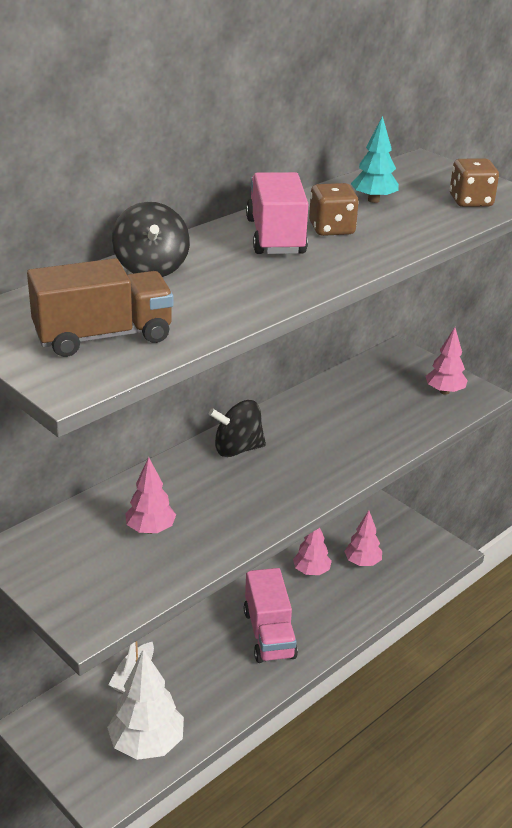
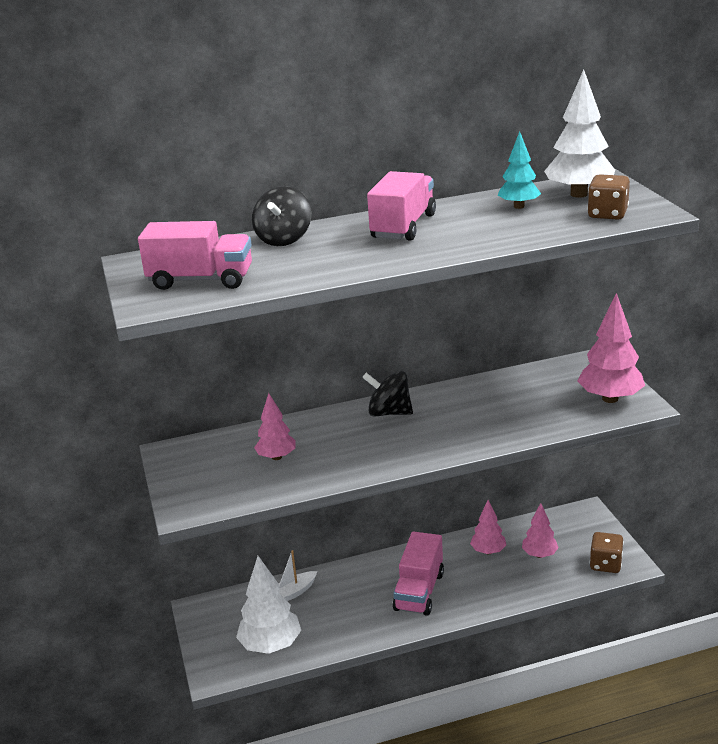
camera: 30 degrees right, 5 degrees down
brown truck [27,258,174,357] -> pink truck [138,221,252,290]
brown dice [309,183,359,236] -> brown dice moved to [590,532,624,573]
pink tree [425,327,468,395] -> pink tree [578,293,645,403], size x1.63
none -> white tree [544,69,615,198]

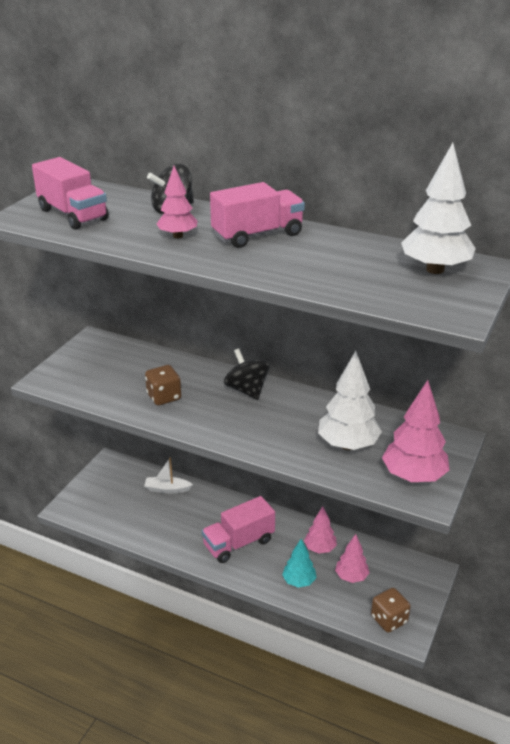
camera: 40 degrees right, 5 degrees up
white tree [236,556,301,654] -> white tree moved to [318,351,382,450]
pink tree [254,393,296,460] -> pink tree moved to [156,166,197,238]
turquoise tree [497,131,541,209] -> turquoise tree moved to [282,539,317,588]
brown dice [587,174,630,220] -> brown dice moved to [145,365,181,405]

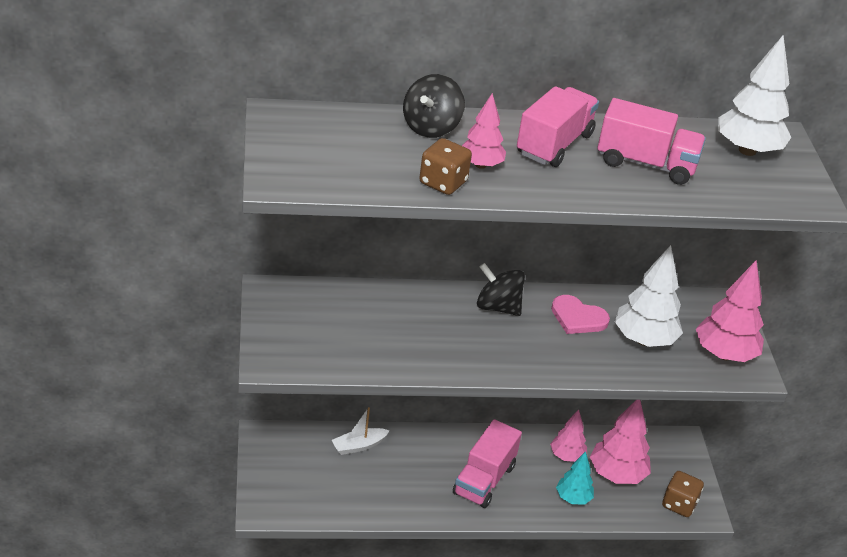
camera: 35 degrees left, 5 degrees up
pink truck [32,157,109,230] -> pink truck moved to [597,98,706,185]
brown dice [145,365,181,405] -> brown dice moved to [419,138,472,195]
pink tree [335,534,369,583] -> pink tree [590,400,651,484], size x1.63
none -> pink heart [551,295,610,334]

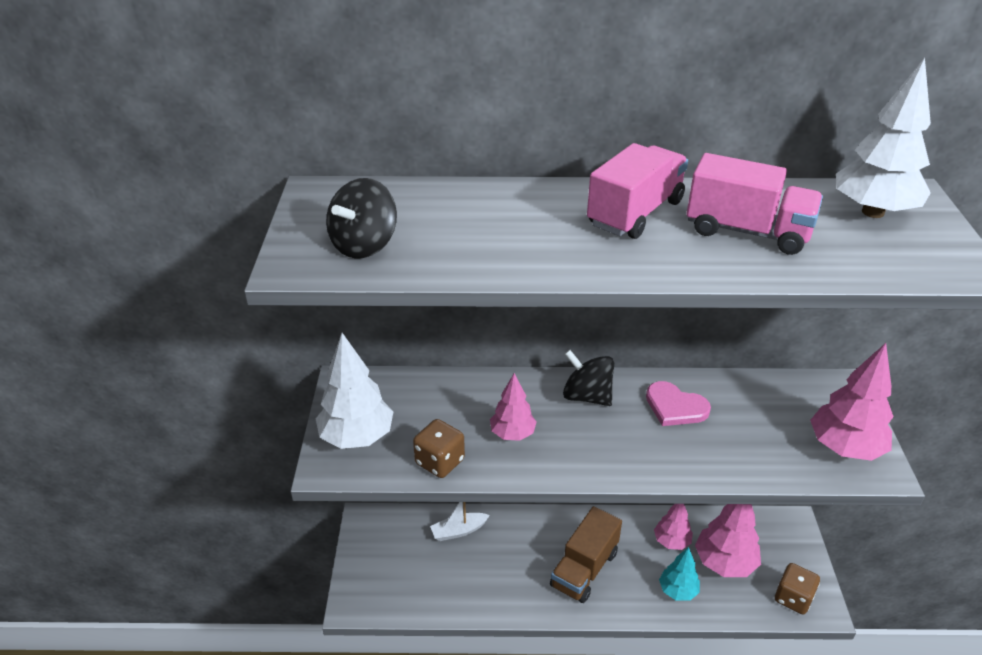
camera: 10 degrees right, 0 degrees up
black spinning top [403,74,465,138] -> black spinning top moved to [326,178,397,259]
brown dice [419,138,472,195] -> brown dice moved to [413,419,465,478]
pink truck [453,419,522,508] -> brown truck [550,506,622,603]
pink tree [462,93,506,169] -> pink tree moved to [490,373,537,441]
white tree [615,245,683,347] -> white tree moved to [316,333,393,449]

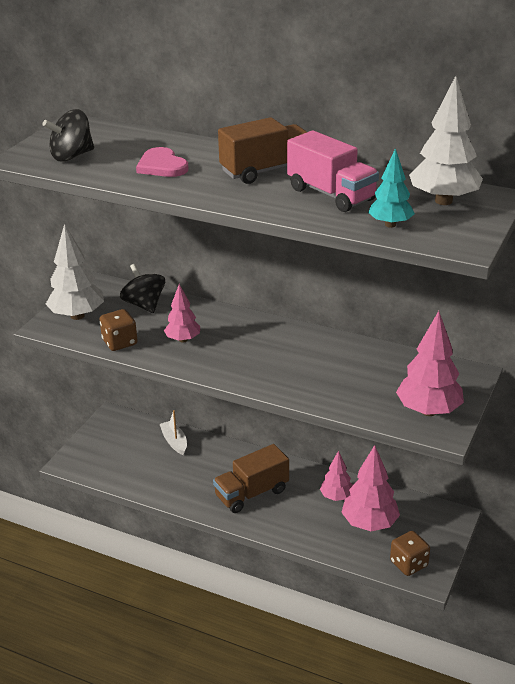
camera: 25 degrees right, 5 degrees down
white boat [430,502,490,541] -> white boat turned 60 degrees clockwise [160,410,187,455]
black spinning top [563,350,614,406] -> black spinning top moved to [120,264,165,313]
pink truck [587,143,688,239] -> brown truck [218,117,307,184]
pink heart [646,381,711,426] -> pink heart moved to [136,147,189,177]
turquoise tree [659,547,700,601] -> turquoise tree moved to [368,148,415,228]

